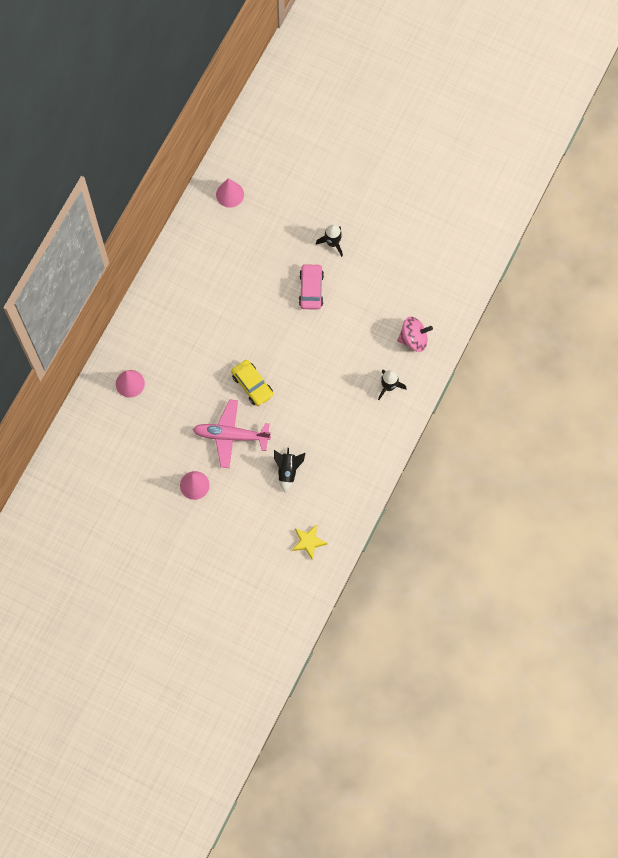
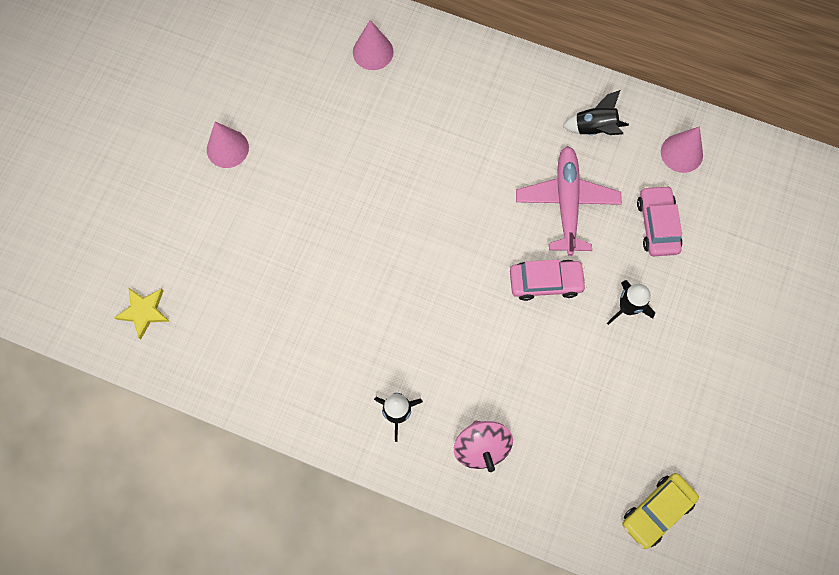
camera: 85 degrees right, 0 degrees up
pink plane [192,399,271,468] -> pink plane moved to [516,146,622,256]
yellow car [231,360,274,406] -> yellow car moved to [622,473,699,549]
black rocket [274,448,305,492] -> black rocket moved to [562,90,629,135]
none -> pink car [637,185,682,256]

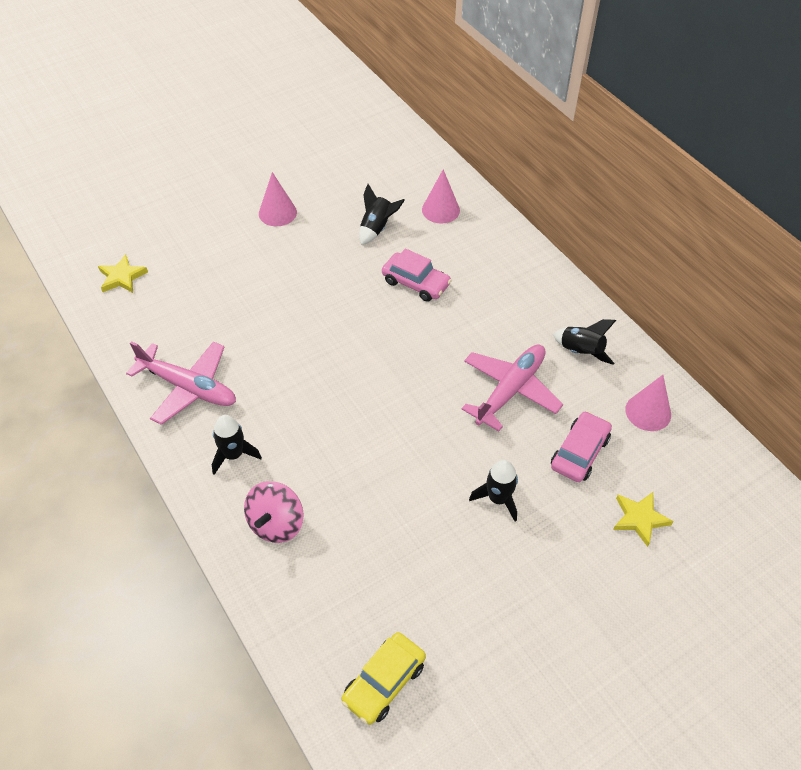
camera: 35 degrees right, 20 degrees down
pink car [510,260,587,301] -> pink car moved to [382,248,452,302]
yellow car [622,473,699,549] -> yellow car turned 45 degrees counterclockwise [341,632,426,725]
none -> pink plane [126,341,236,425]
none -> black rocket [359,184,405,245]
none -> yellow star [613,492,673,547]

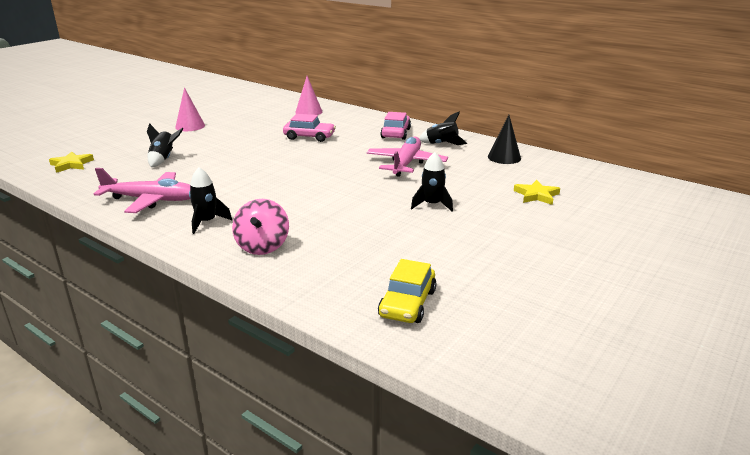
camera: 20 degrees left, 25 degrees down
black rocket [359,184,405,245] -> black rocket moved to [147,123,183,167]
pink car [551,411,612,482] -> pink car moved to [380,112,411,140]
pink cone [625,375,671,431] -> black cone [488,115,521,164]

